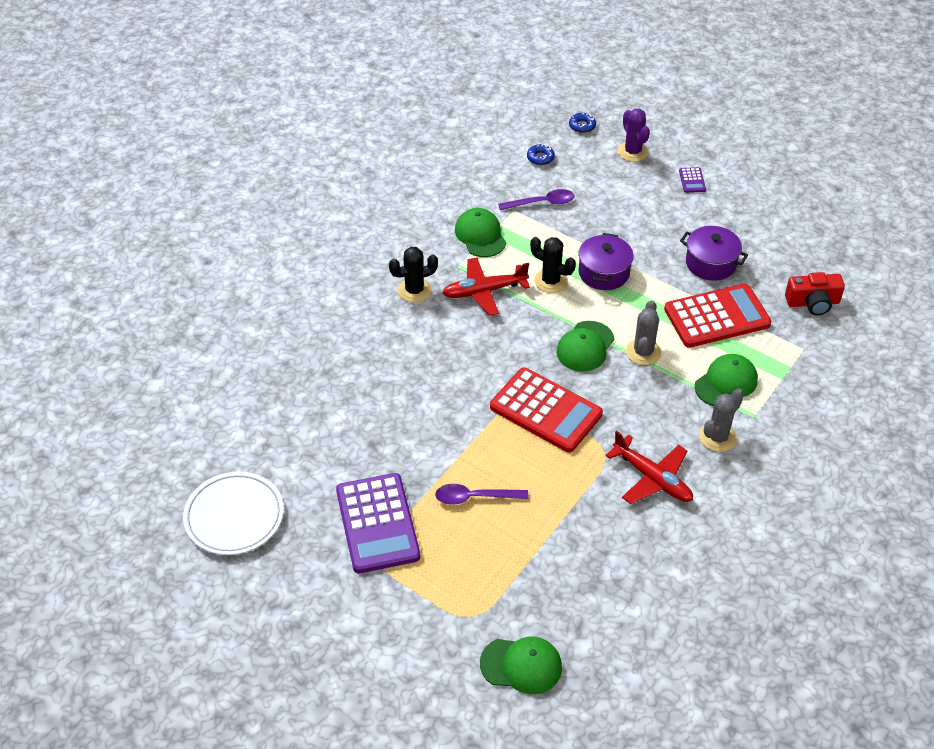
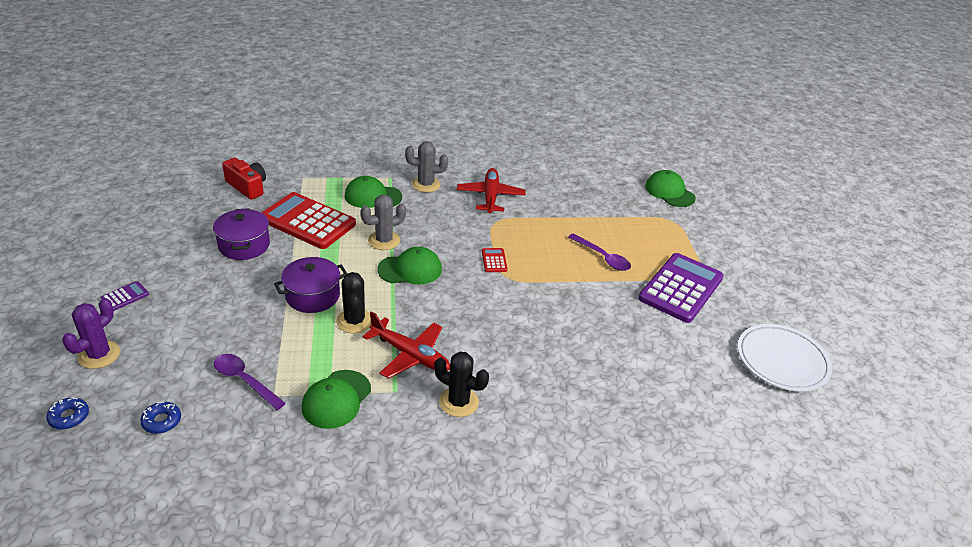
camera: 135 degrees left, 10 degrees down
red calculator [490,368,603,452] -> red calculator [482,248,507,272], size x0.41

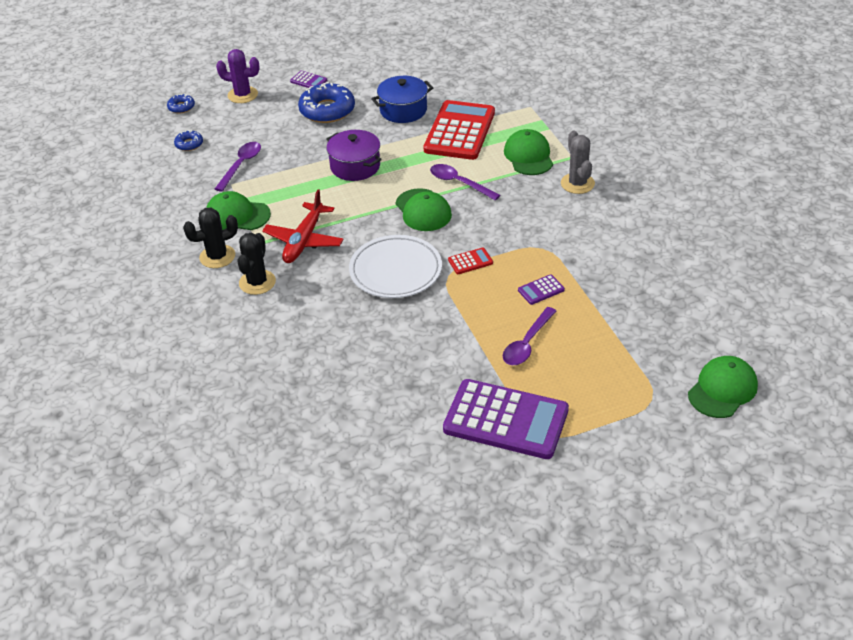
camera: 80 degrees right, 5 degrees up
purple pot [213,208,270,260] -> blue pot [371,76,433,123]
red camera [222,158,266,200] -> none
black cactus [336,272,371,333] -> black cactus moved to [183,207,238,268]
grey cactus [361,195,406,250] -> purple spoon [430,164,500,201]
red plane [457,168,525,214] -> none
white plate [738,324,832,391] -> white plate moved to [349,235,442,298]
none -> blue donut [298,82,355,123]
none -> purple calculator [518,274,565,305]

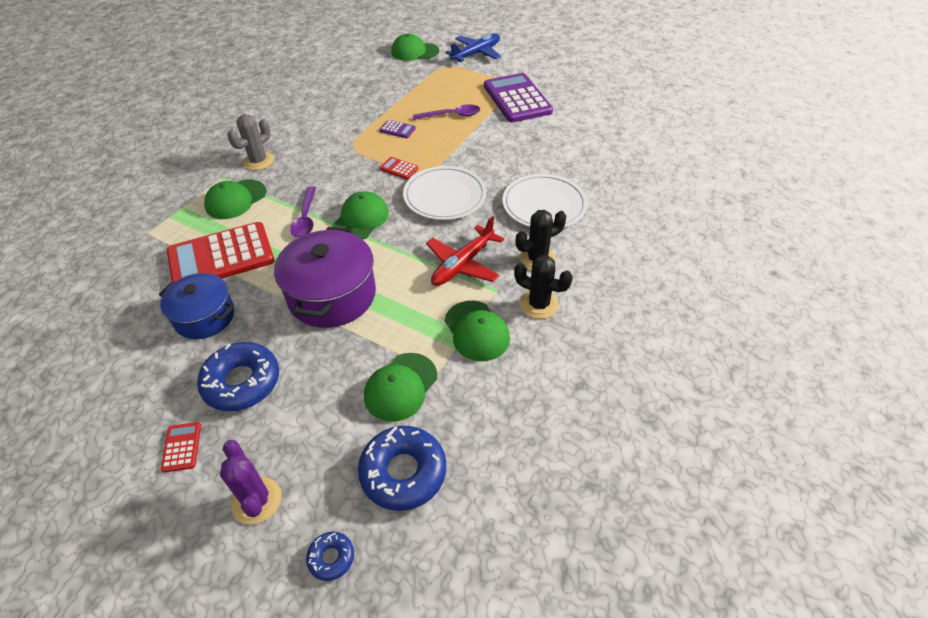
camera: 130 degrees left, 5 degrees up
blue donut [174,130,203,151] -> blue donut [358,426,446,511], size x2.03
purple spoon [215,142,261,192] -> green cap [364,353,437,422]
red plane [262,190,344,263] -> red plane turned 150 degrees clockwise [426,216,504,286]
purple calculator [290,71,327,88] -> red calculator [161,422,201,473]
purple pot [326,130,382,181] -> purple pot [274,227,376,328], size x1.52
none -> blue plane [445,33,501,62]
none -> white plate [502,174,588,228]

